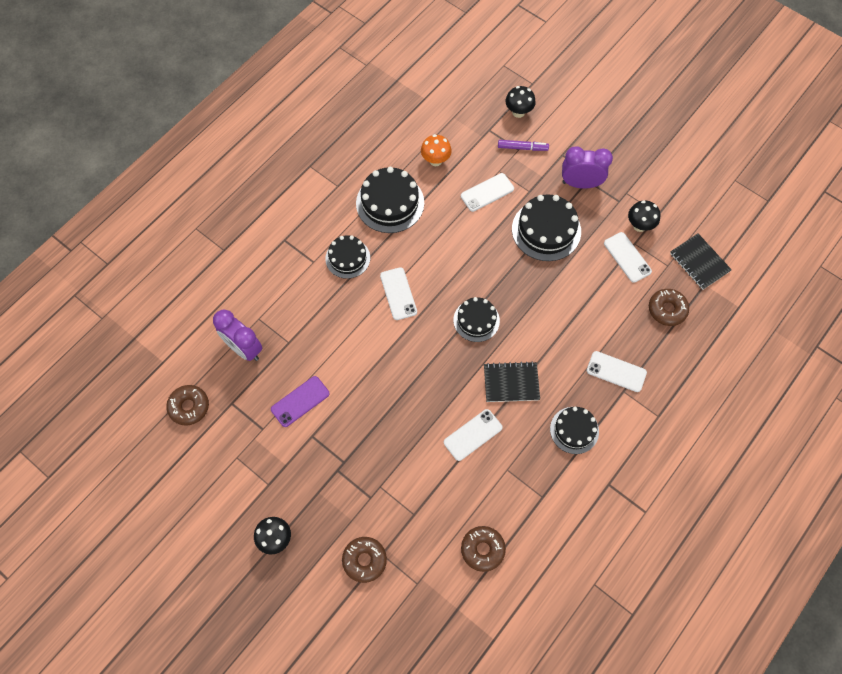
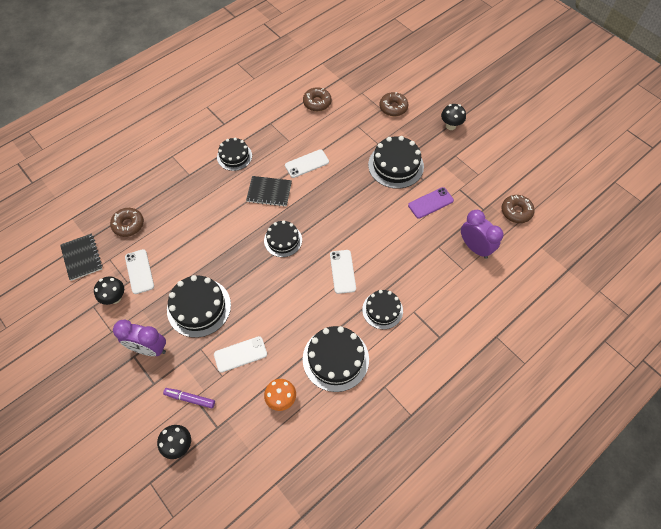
camera: 170 degrees left, 5 degrees down
white phone [587,351,647,392] -> none
none -> black cake [368,136,424,189]

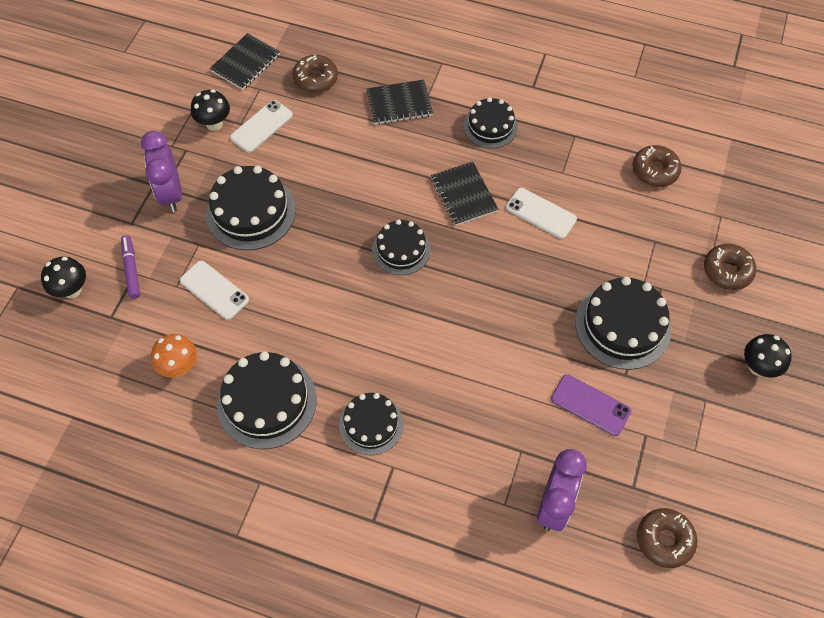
camera: 60 degrees right, 0 degrees up
white phone [330,250,356,294] -> none
none -> black notebook [366,80,433,125]

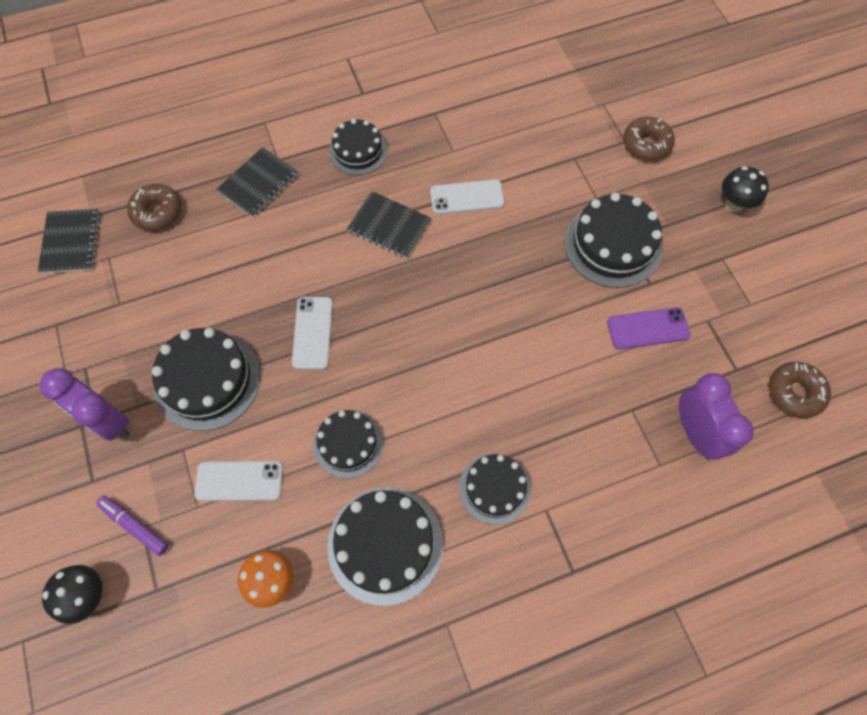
camera: 40 degrees left, 5 degrees up
black mushroom [191,89,230,131] -> none
white phone [230,100,293,153] -> white phone moved to [292,297,333,370]
black cake [372,219,430,275] -> black cake moved to [314,410,383,479]
brown donut [632,145,682,187] -> none

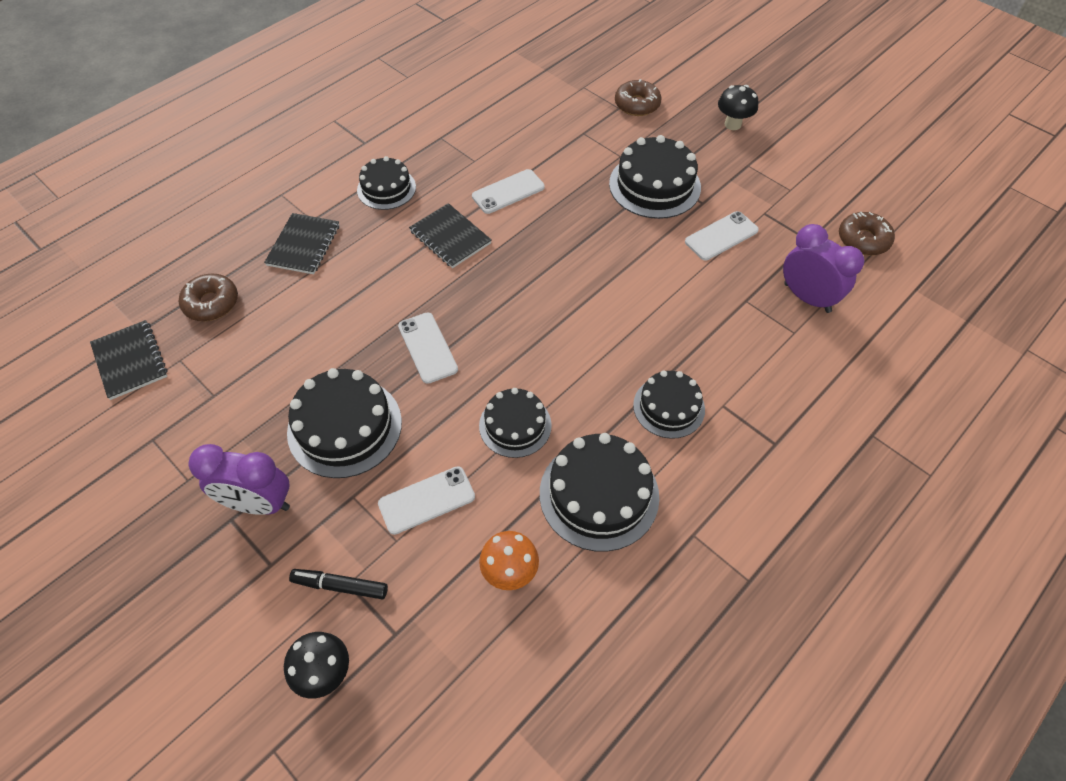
camera: 25 degrees left, 10 degrees down
purple marker [96,496,169,556] -> black marker [289,569,388,599]
black notebook [347,191,431,258] -> black notebook turned 45 degrees clockwise [409,203,492,268]
purple phone [607,307,690,350] -> white phone [685,211,759,260]

